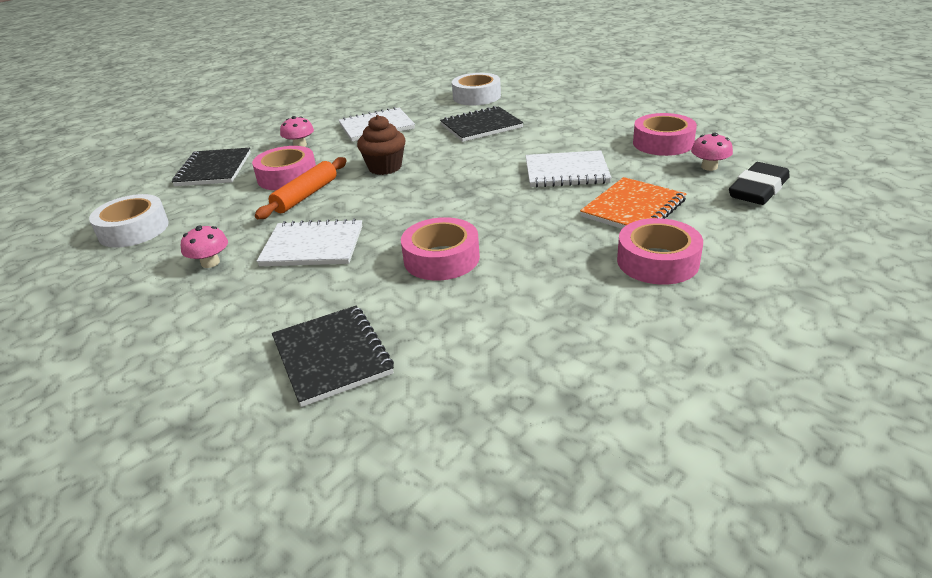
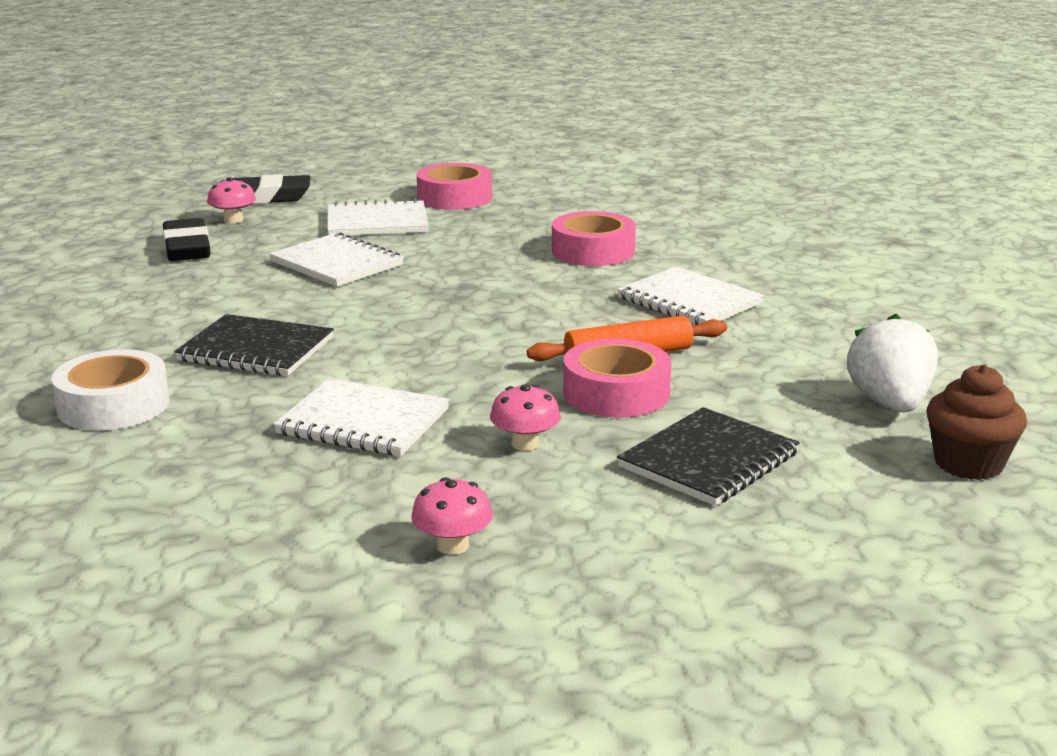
camera: 140 degrees left, 10 degrees down
white tape [89,194,169,248] -> white strawberry [847,314,938,412]
pink mushroom [181,225,228,268] -> pink mushroom moved to [411,477,493,555]
black notebook [272,306,394,407] -> none
brown cupcake [357,115,406,175] -> brown cupcake moved to [926,364,1027,480]
orange notebook [580,177,687,229] -> white notebook [327,198,429,235]
pink tape [633,113,697,156] -> black eraser [163,218,210,261]

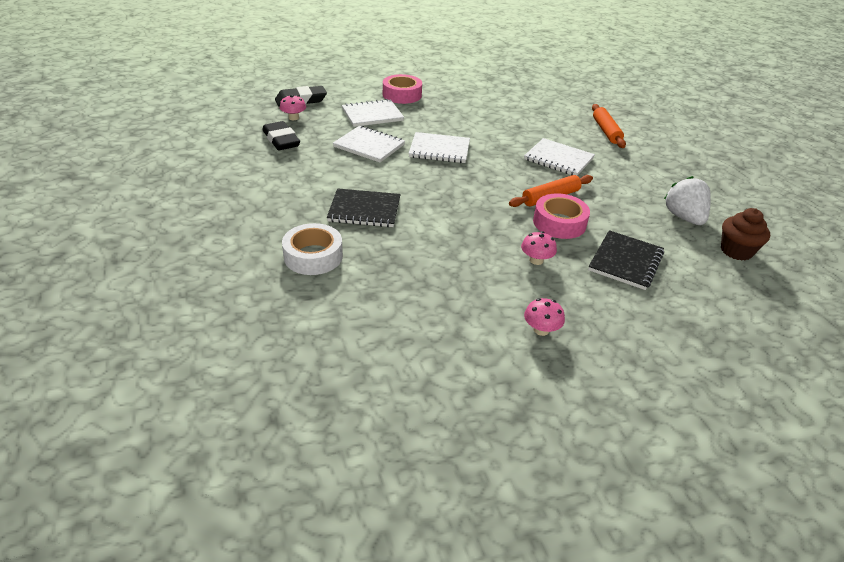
camera: 15 degrees left, 15 degrees up
white notebook [274,378,450,456] -> white notebook moved to [409,132,470,163]
pink tape [552,211,636,266] -> none
none -> orange rolling pin [592,104,626,148]

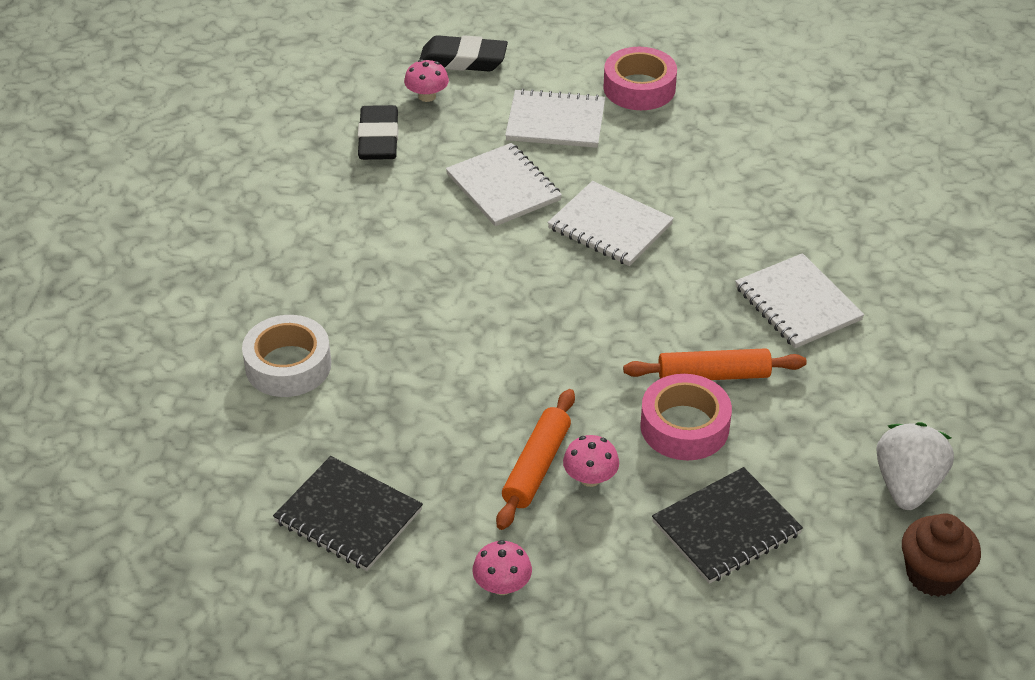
camera: 30 degrees right, 5 degrees up
black notebook [327,188,401,227] -> black notebook moved to [273,456,423,571]
orange rolling pin [592,104,626,148] -> orange rolling pin moved to [496,389,575,530]

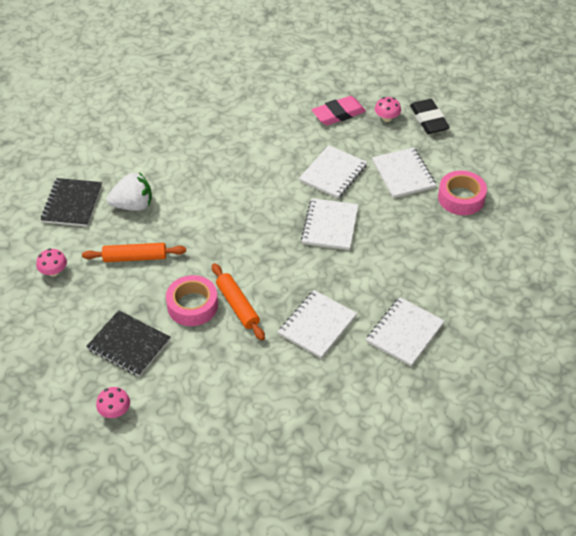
camera: 65 degrees right, 5 degrees up
white tape [242,315,331,397] -> none
black eraser [358,105,399,160] -> pink eraser [312,96,366,125]
pink mushroom [563,435,619,487] -> pink mushroom moved to [96,387,130,418]
white strawberry [876,422,954,510] -> white strawberry moved to [107,172,152,211]
brown cupcake [902,513,981,597] -> none
none -> white notebook [366,297,445,366]

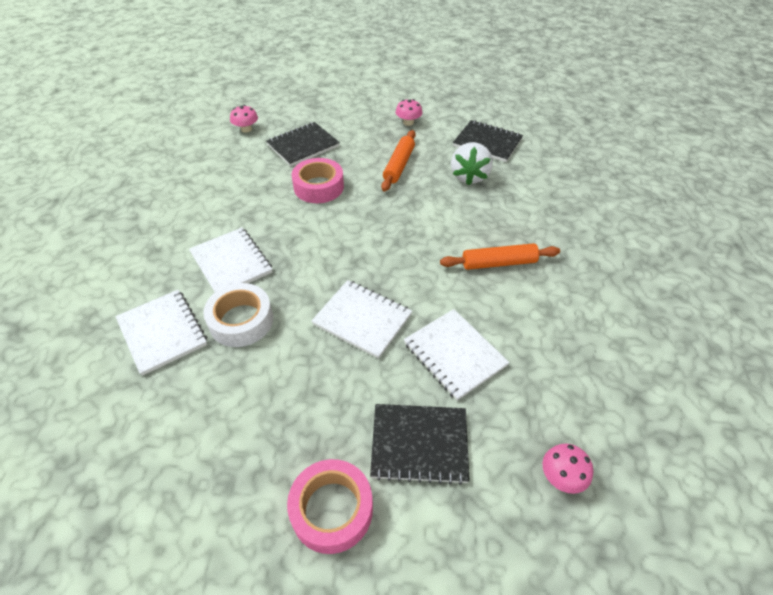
camera: 110 degrees right, 0 degrees up
orange rolling pin [212,263,265,340] -> orange rolling pin moved to [440,243,560,270]
pink eraser [312,96,366,125] -> none
white notebook [372,147,436,198] -> black notebook [370,404,470,485]
black eraser [410,99,450,134] -> none
none -> white tape [203,283,273,347]

